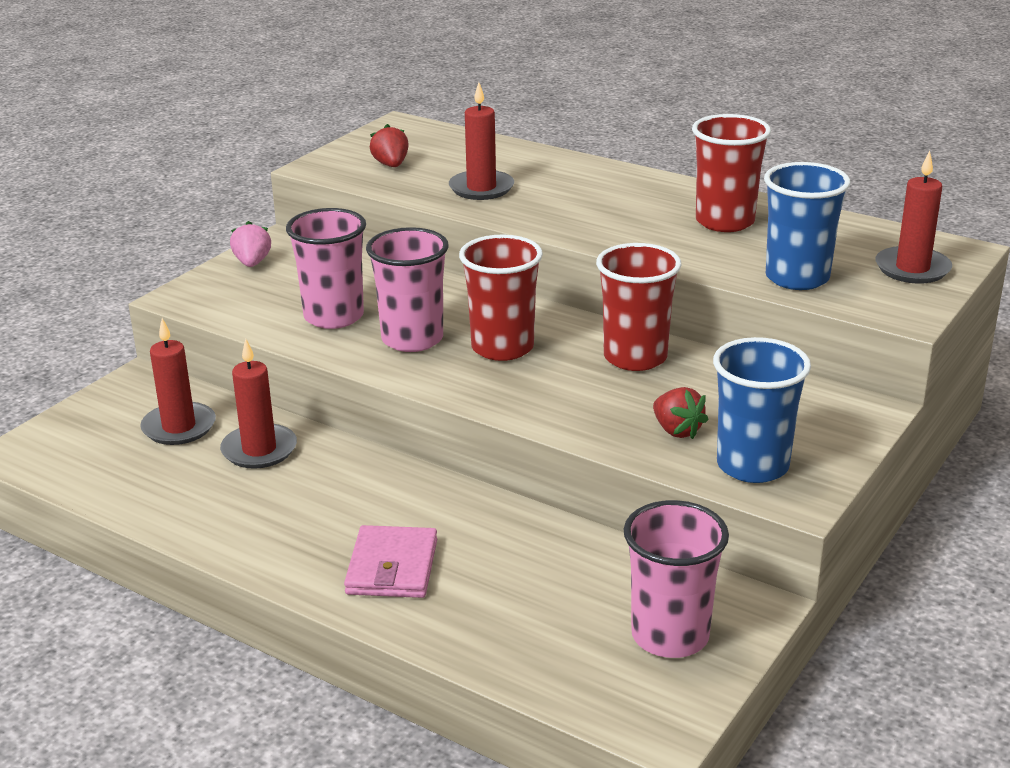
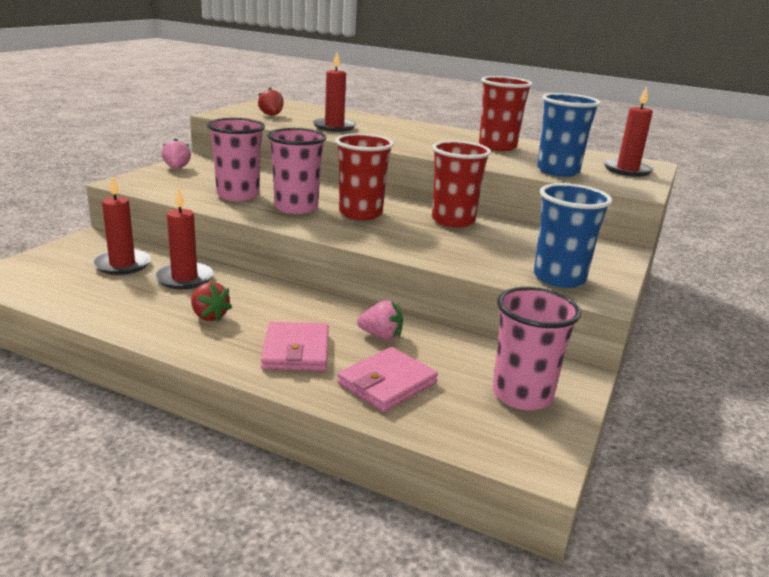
camera: 10 degrees left, 5 degrees down
red strawberry [653,387,709,439] -> red strawberry moved to [191,282,232,322]
none -> pink wallet [337,347,438,412]
none -> pink strawberry [357,300,403,340]

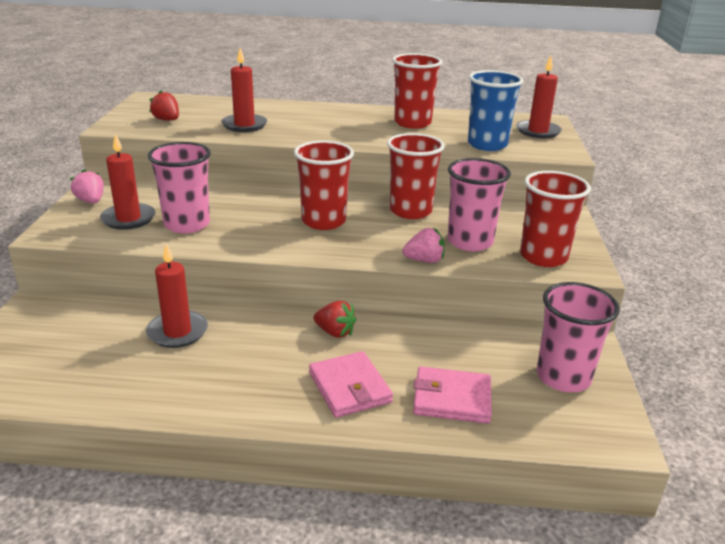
camera: 20 degrees left, 5 degrees up
red candle [92,176,151,275] -> red candle moved to [100,134,155,230]
red strawberry [191,282,232,322] -> red strawberry moved to [314,301,356,338]
pink cup [267,128,327,214] -> pink cup moved to [447,158,511,251]
pink wallet [337,347,438,412] -> pink wallet turned 75 degrees clockwise [413,366,492,424]
pink strawberry [357,300,403,340] -> pink strawberry moved to [402,228,445,263]
blue cup [534,183,612,288] -> red cup [520,171,591,267]

